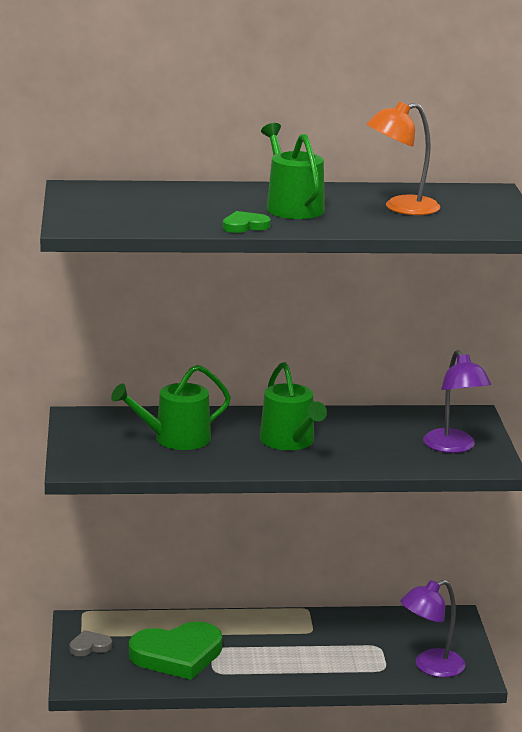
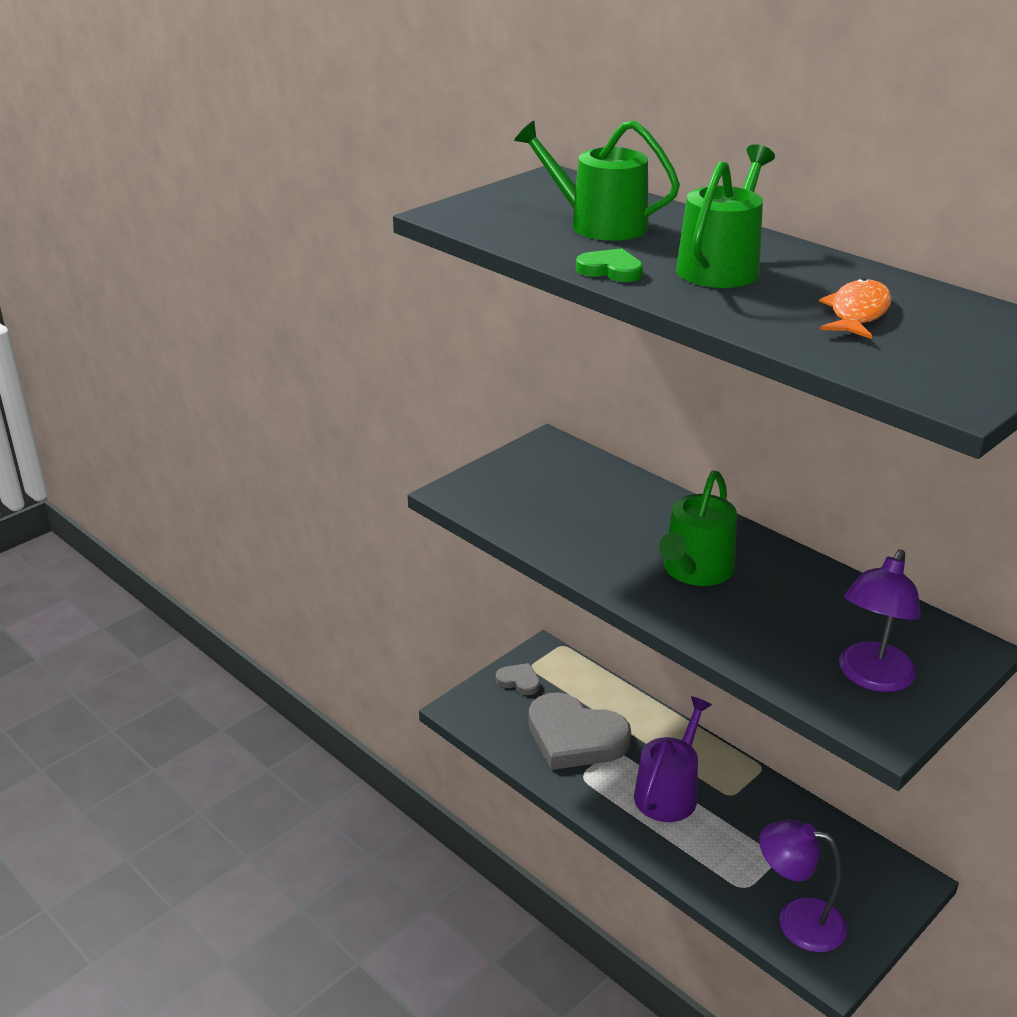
camera: 50 degrees right, 10 degrees up
green watering can [111,365,231,450] -> green watering can moved to [514,121,680,241]
green heart [129,622,222,680] -> grey heart [529,692,631,770]
orange lamp [367,101,440,215] -> orange fish [819,278,892,339]
none -> purple watering can [634,696,712,822]

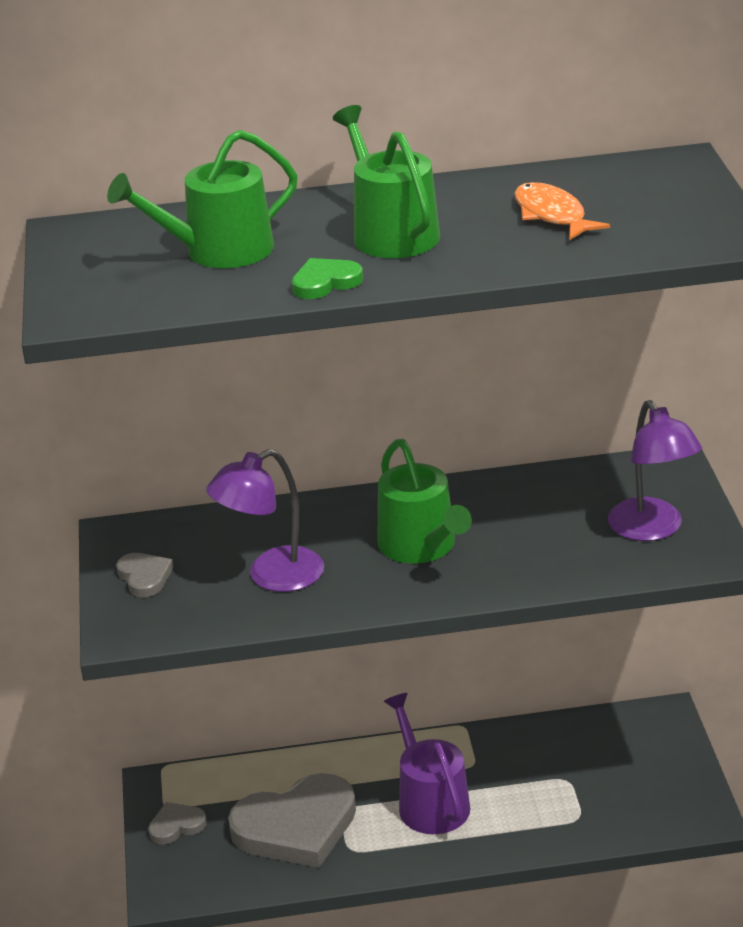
camera: 50 degrees left, 0 degrees up
purple lamp [759,820,847,952] -> purple lamp moved to [206,449,324,592]
none -> grey heart [116,553,174,597]

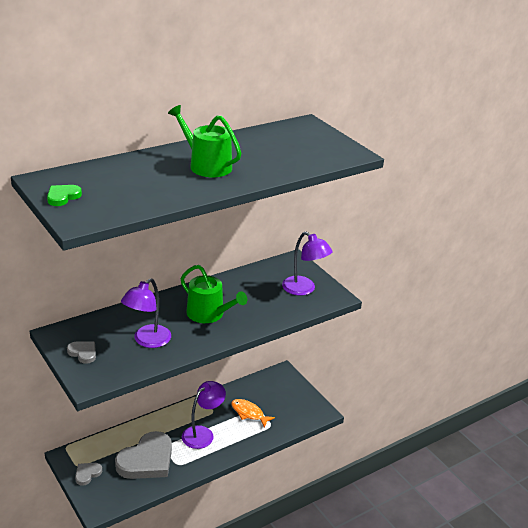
camera: 30 degrees left, 0 degrees up
green watering can [107,130,298,268] -> none
green heart [292,258,363,299] -> green heart moved to [47,185,82,206]
purple watering can [384,693,470,834] -> purple lamp [182,381,226,449]
orange fish [515,182,610,240] -> orange fish moved to [231,399,275,428]

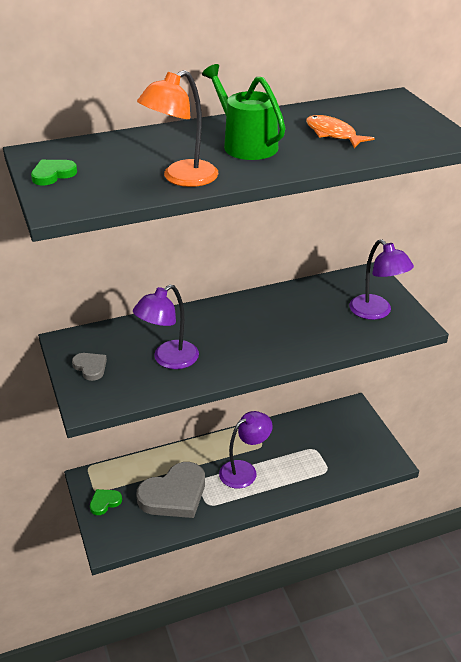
camera: 15 degrees right, 5 degrees up
grey heart [75,463,102,486] -> green heart [90,489,122,515]
green watering can [181,265,247,323] -> none
orange fish [231,399,275,428] -> orange fish moved to [306,115,375,148]
none -> orange lamp [137,70,219,187]

